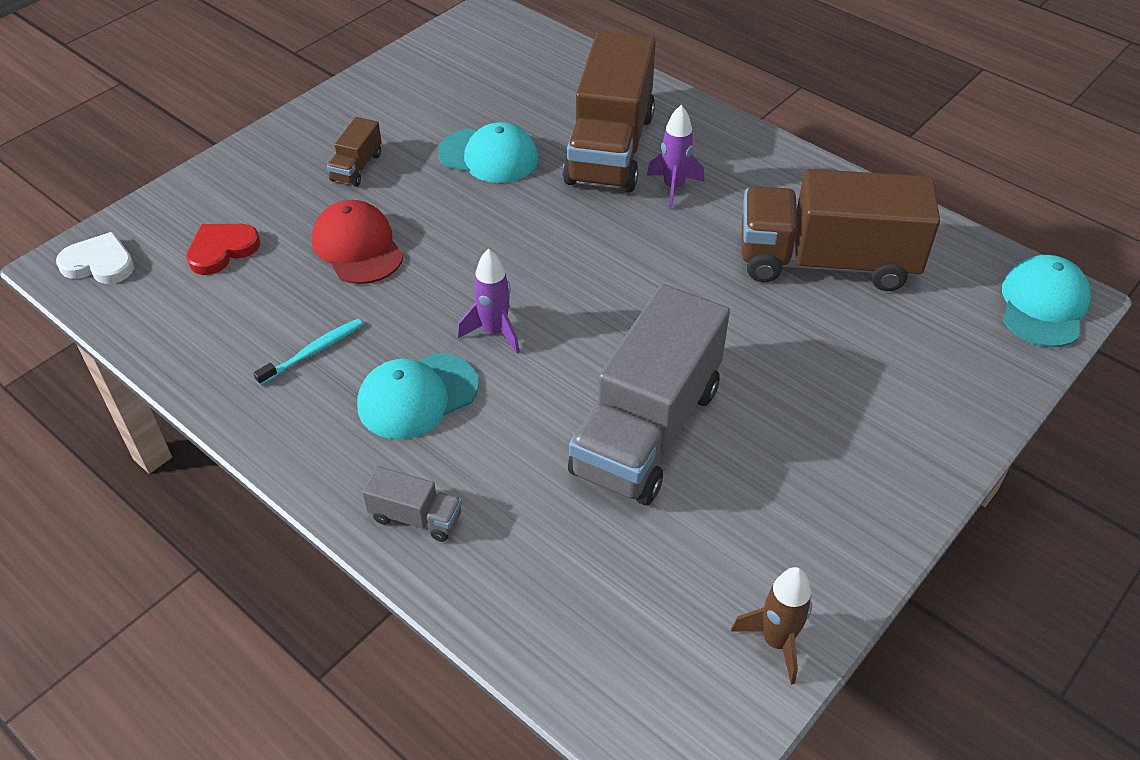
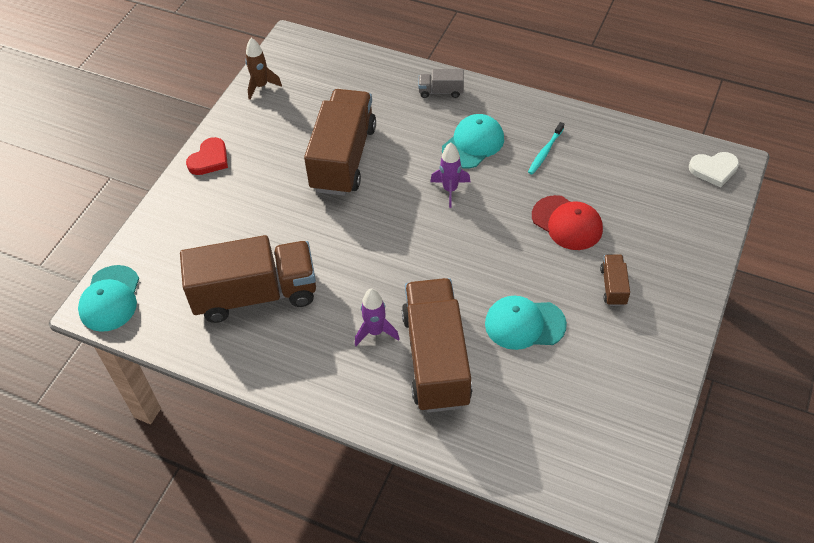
camera: 165 degrees right, 5 degrees up
red heart [186,224,260,275] -> red heart moved to [186,137,228,175]
grey truck [568,284,730,505] -> brown truck [304,89,376,196]

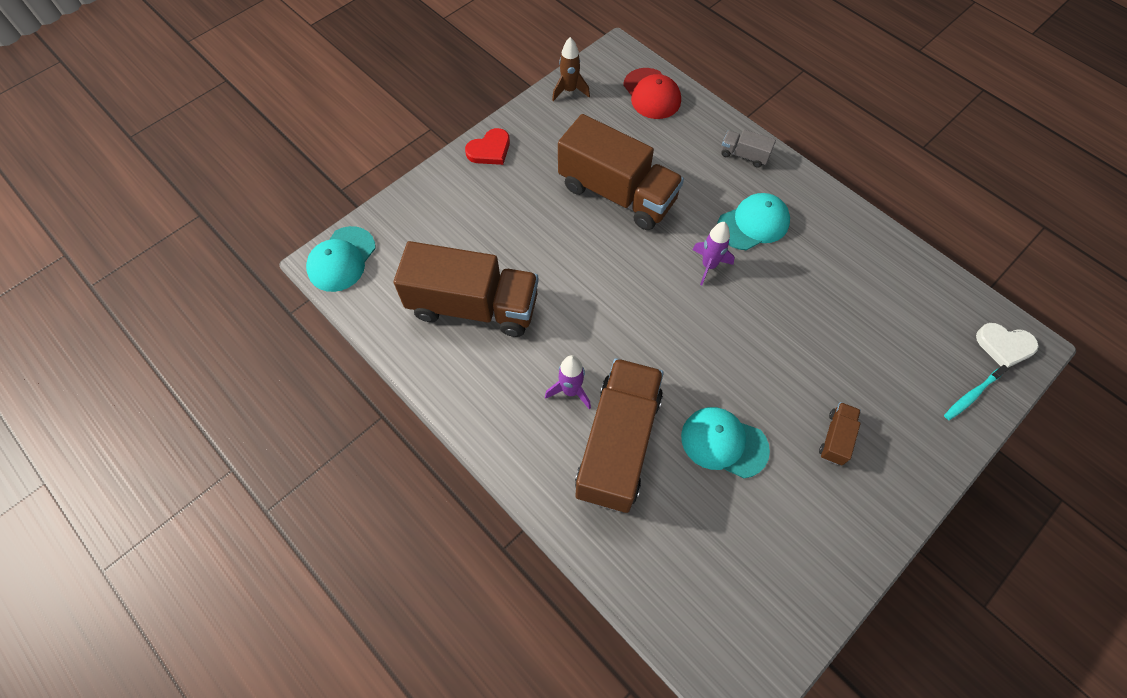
camera: 20 degrees right, 10 degrees up
brown truck [304,89,376,196] -> brown truck turned 90 degrees clockwise [558,114,684,230]
turquoise toothbrush [528,122,564,175] -> turquoise toothbrush moved to [944,365,1009,420]
red cap [532,195,603,250] -> red cap moved to [623,68,681,119]

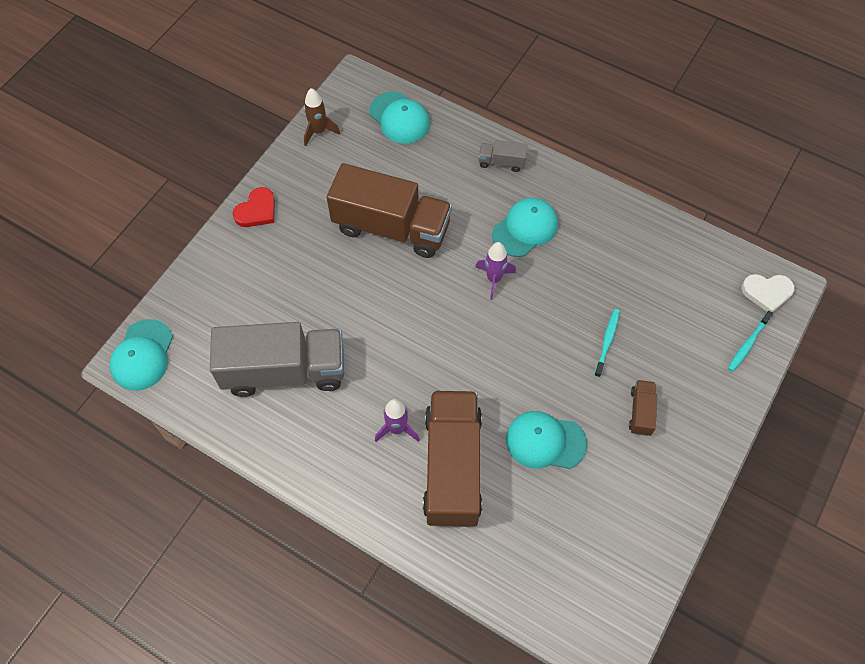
camera: 15 degrees left, 0 degrees up
brown truck [394,241,539,337] -> grey truck [210,322,344,397]
red cap [623,68,681,119] -> turquoise cap [369,92,430,144]
none -> turquoise toothbrush [594,309,620,377]

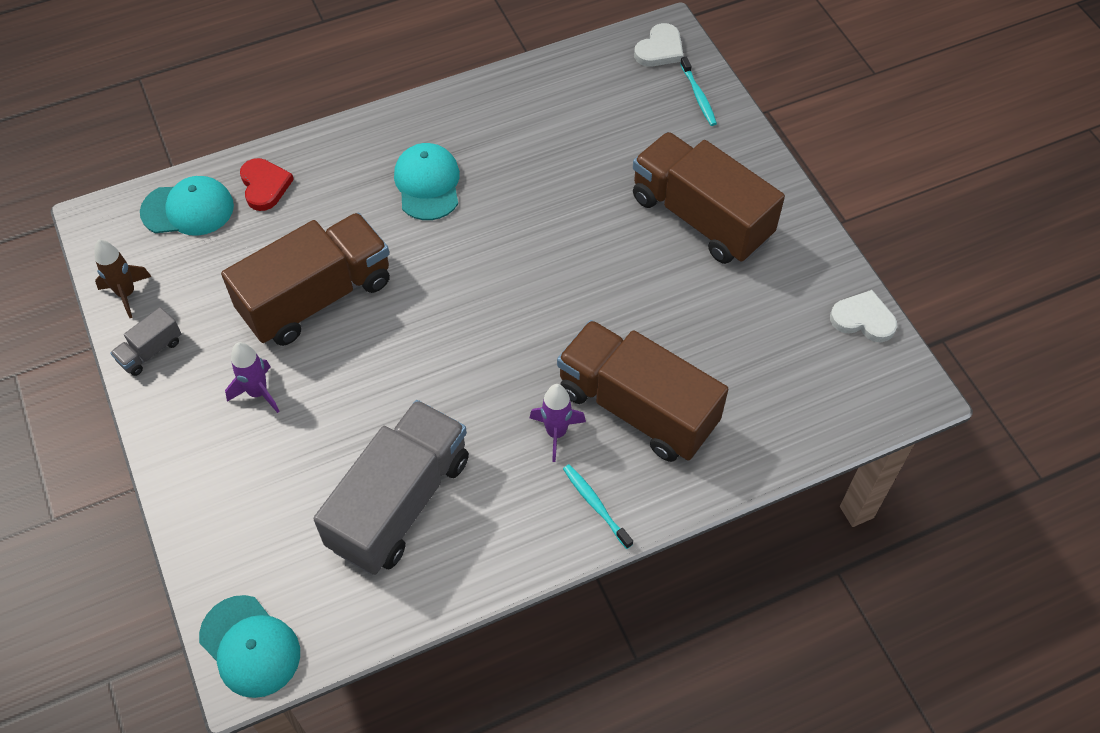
camera: 55 degrees left, 5 degrees down
red heart [233,187,275,227] -> red heart moved to [240,158,294,211]
purple rocket [475,242,516,300] -> purple rocket moved to [225,342,279,413]
grey truck [478,140,527,172] -> grey truck moved to [110,307,181,376]
turquoise cap [506,411,587,469] -> none
turquoise toothbrush [594,309,620,377] -> turquoise toothbrush moved to [563,464,633,549]
brown truck [629,380,657,436] -> brown truck [633,132,785,264], size x2.36
none -> white heart [830,290,897,342]

